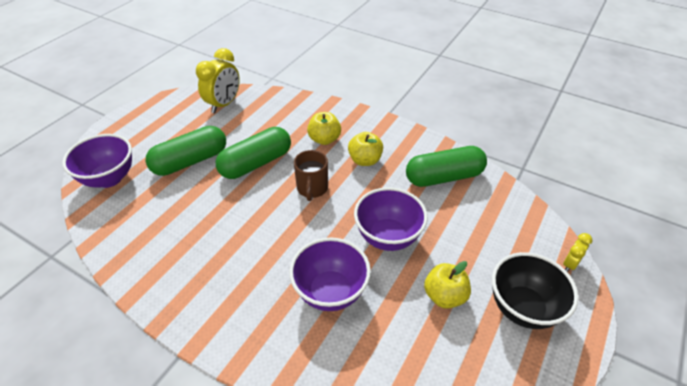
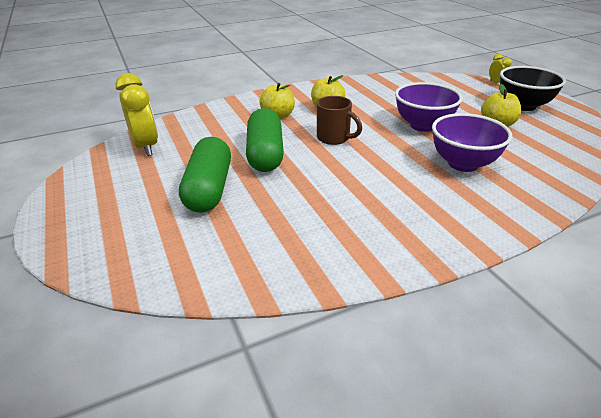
camera: 55 degrees left, 10 degrees down
purple bowl [62,134,132,188] -> none
green capsule [406,146,487,187] -> none

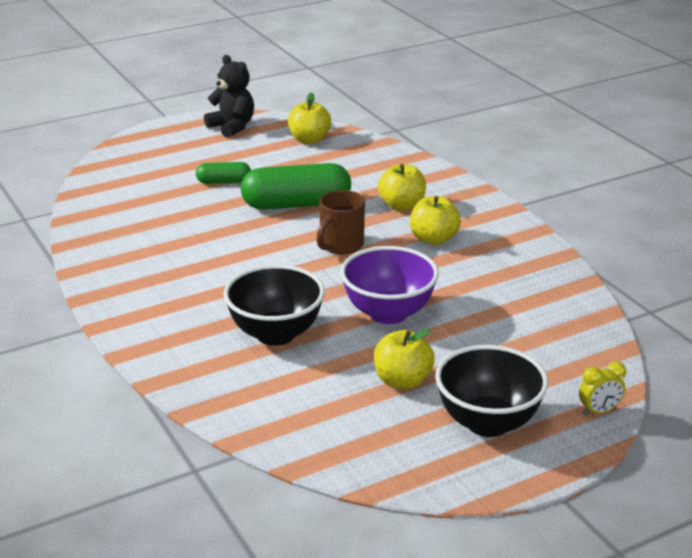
camera: 85 degrees right, 5 degrees down
yellow clock [115,73,158,156] -> yellow apple [288,92,331,144]
green capsule [179,137,231,213] -> green capsule [196,162,251,184], size x0.52
purple bowl [432,113,513,172] -> black bowl [224,265,325,346]
none -> black teddy bear [204,55,254,138]

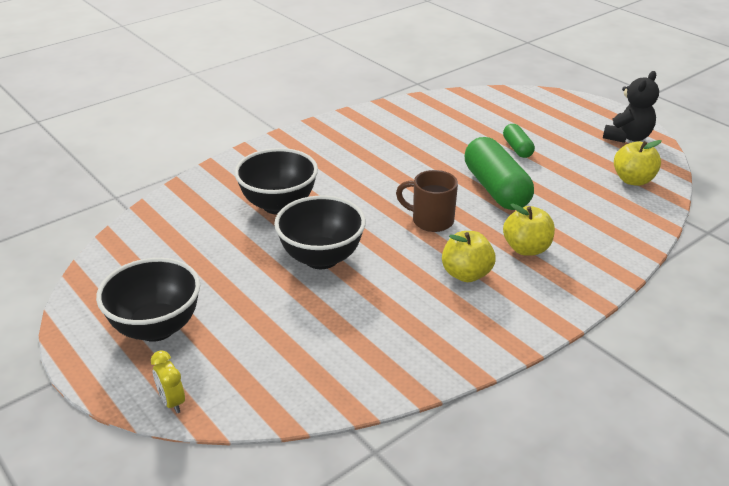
camera: 80 degrees right, 5 degrees up
purple bowl [340,246,439,324] -> black bowl [274,196,366,269]
yellow apple [374,329,435,390] -> none

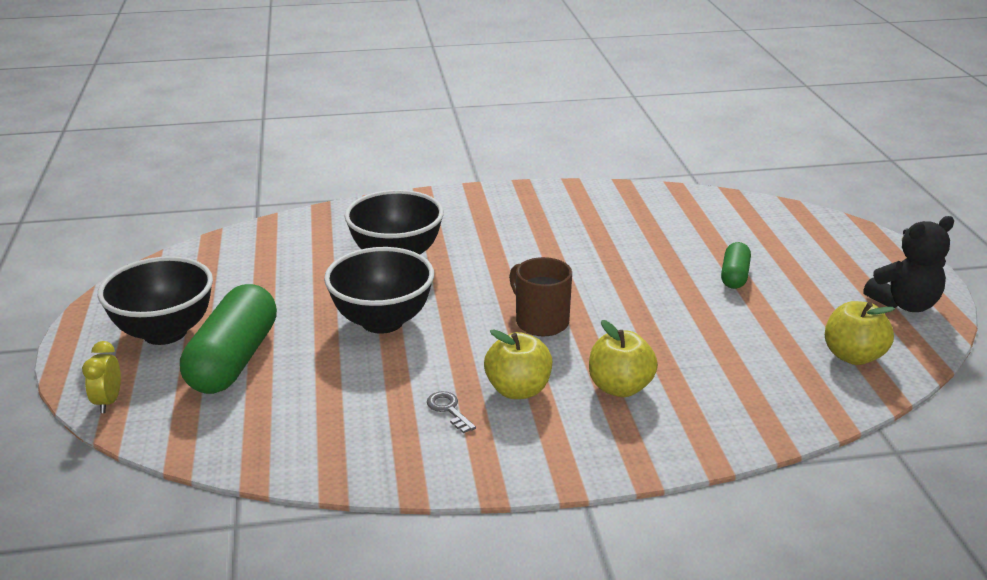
camera: 30 degrees right, 5 degrees down
green capsule [465,137,534,210] -> green capsule moved to [180,284,277,394]
none -> grey key [427,391,476,433]

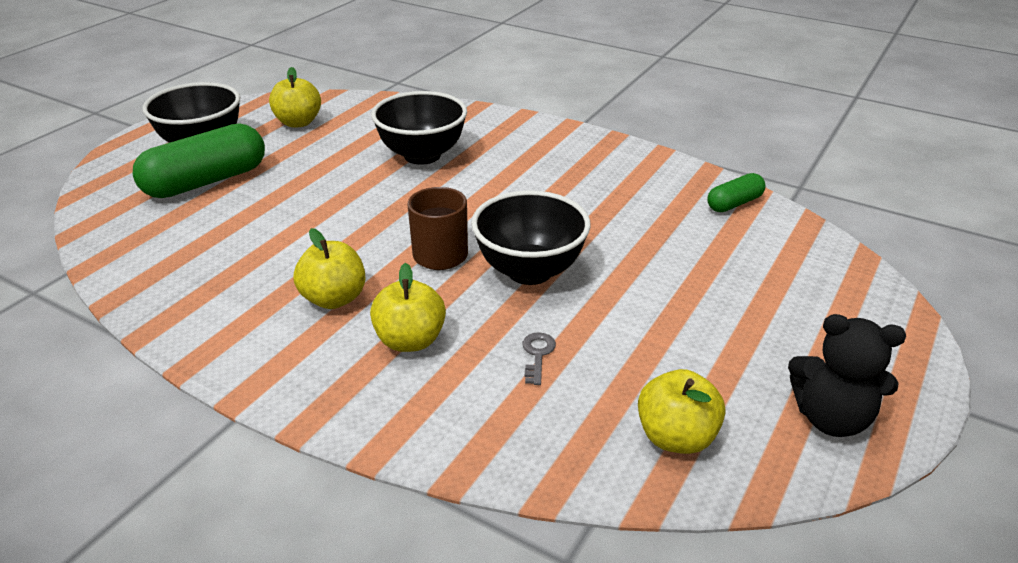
camera: 40 degrees right, 5 degrees up
yellow clock [82,341,121,413] -> none
black bowl [324,247,434,334] -> black bowl moved to [471,190,591,285]
grey key [427,391,476,433] -> grey key moved to [522,332,556,385]
green capsule [721,242,751,289] -> green capsule moved to [708,173,766,212]
none -> yellow apple [269,67,321,128]

